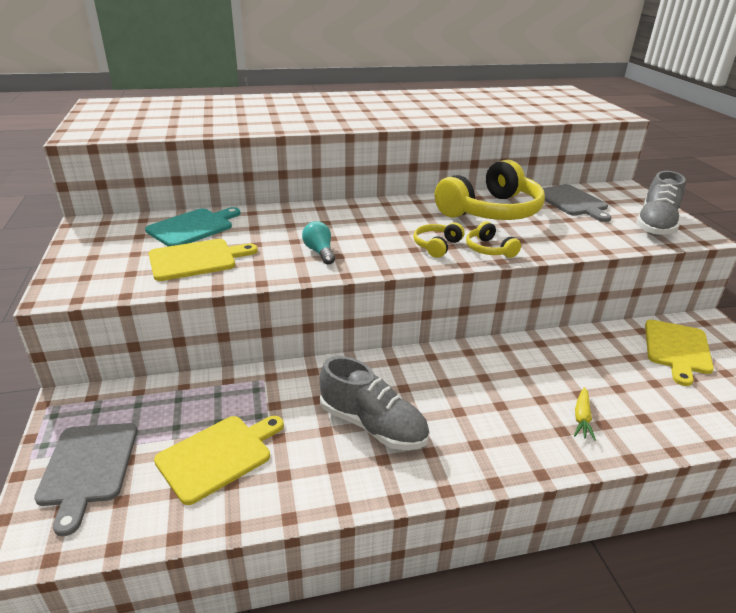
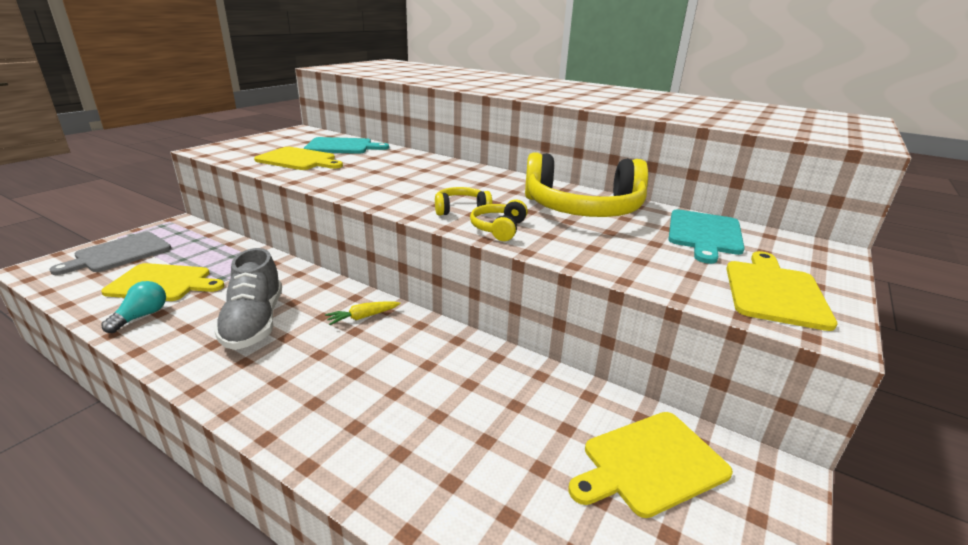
camera: 45 degrees right, 5 degrees down
turquoise light bulb [302,221,335,265] -> turquoise light bulb moved to [101,281,166,333]
grey cutting board [543,184,611,222] -> turquoise cutting board [668,209,745,264]
yellow carrot [574,387,596,441] -> yellow carrot moved to [325,301,401,325]
grey shoe [636,171,686,236] -> yellow cutting board [726,251,837,331]

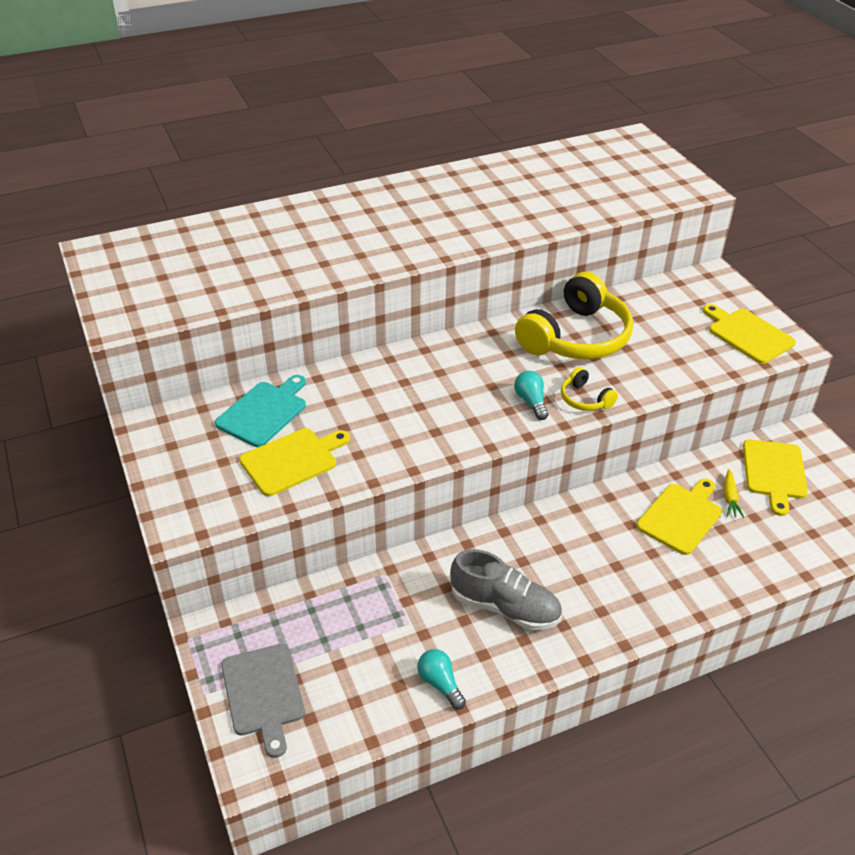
camera: 55 degrees left, 15 degrees up
yellow cutting board [101,263,224,301] -> yellow cutting board moved to [637,478,722,555]
yellow carrot [325,301,401,325] -> yellow carrot moved to [724,469,744,518]
yellow headphones [435,187,493,216] -> turquoise light bulb [514,371,548,420]
turquoise cutting board [668,209,745,264] -> none

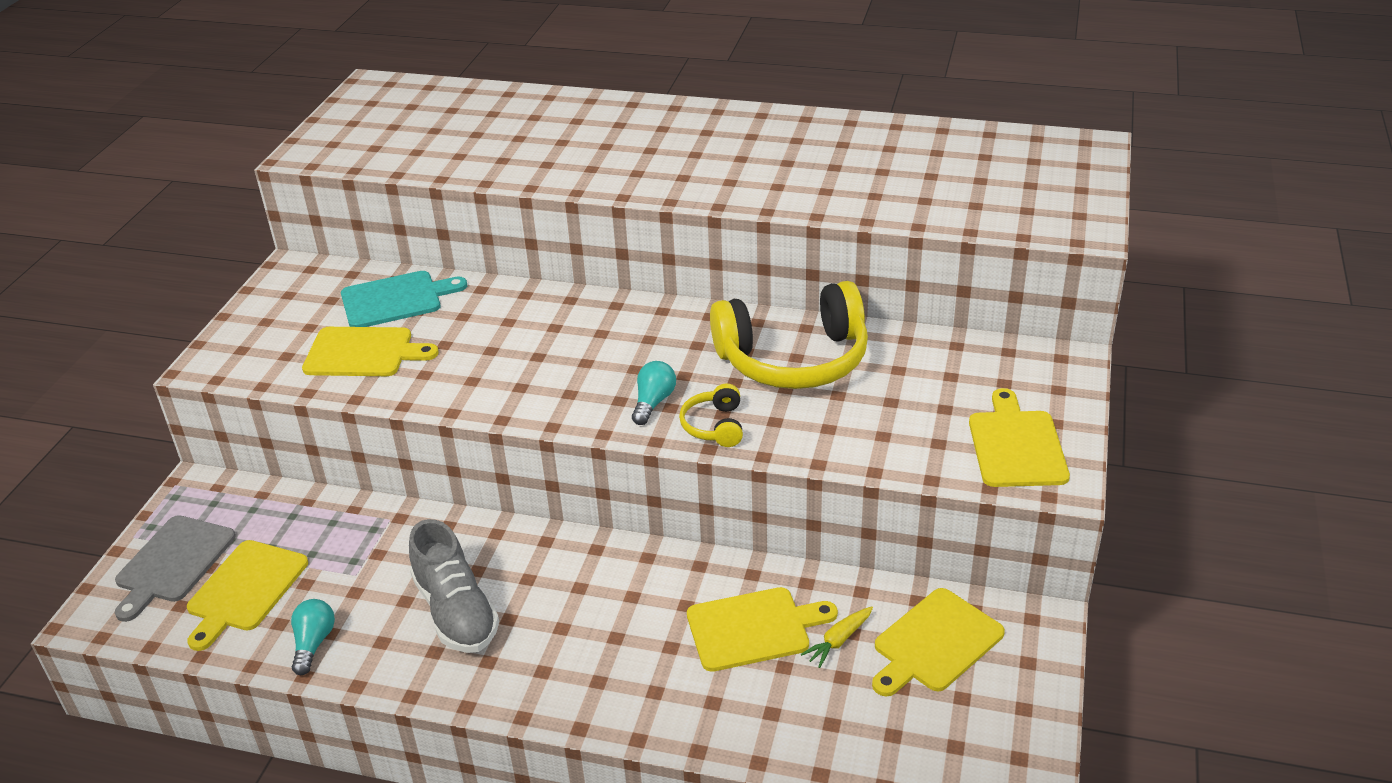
camera: 40 degrees right, 5 degrees down
none -> yellow cutting board [187,540,308,651]

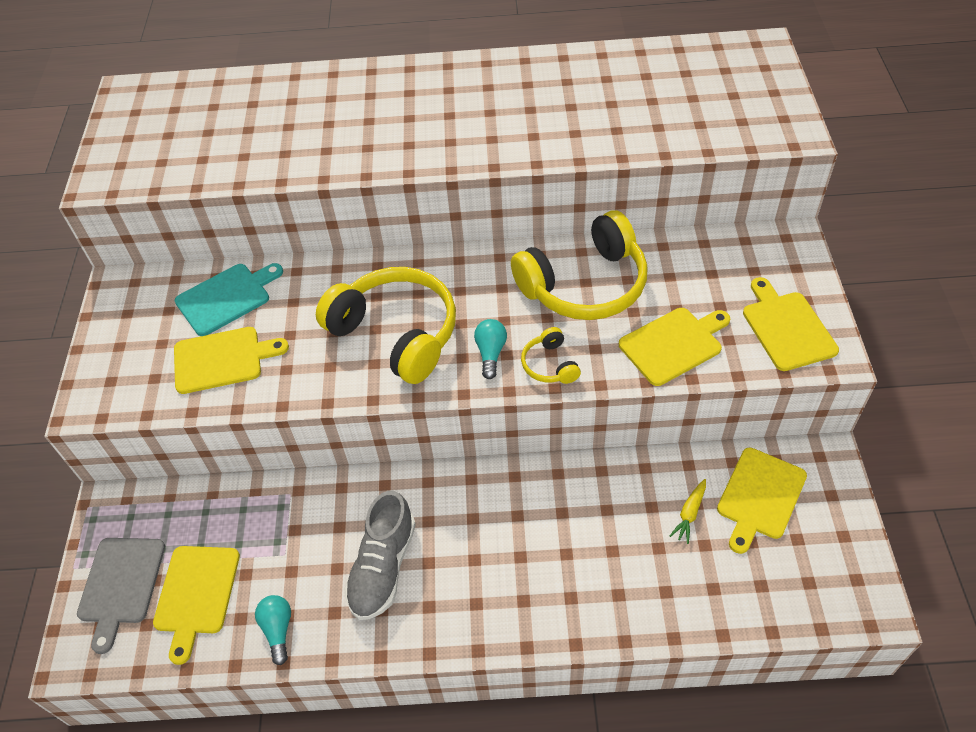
camera: 15 degrees left, 15 degrees up
grey shoe [409,519,499,653] -> grey shoe turned 60 degrees clockwise [344,491,416,620]
yellow cutting board [687,587,838,672] -> yellow cutting board moved to [619,308,730,386]
none -> yellow headphones [316,267,456,384]

